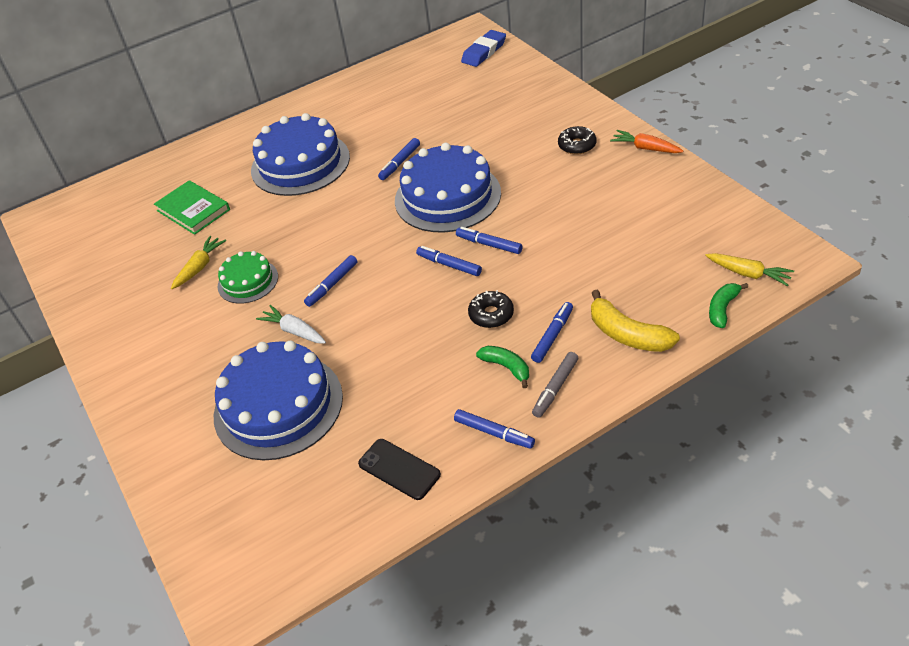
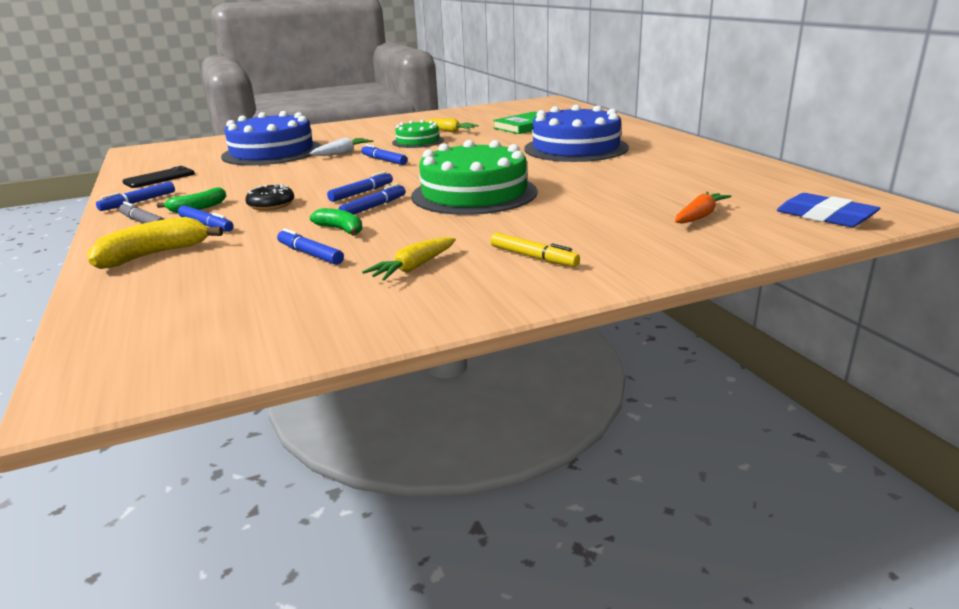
camera: 95 degrees right, 20 degrees down
blue marker [378,138,420,180] -> blue marker moved to [277,228,344,265]
blue cake [395,143,501,233] -> green cake [411,140,538,215]
black donut [558,126,596,155] -> yellow marker [490,232,580,267]
orange carrot [610,130,684,153] -> orange carrot moved to [675,191,732,224]
yellow carrot [705,253,794,286] -> yellow carrot moved to [362,237,456,281]
green banana [709,283,748,328] -> green banana moved to [310,208,363,236]

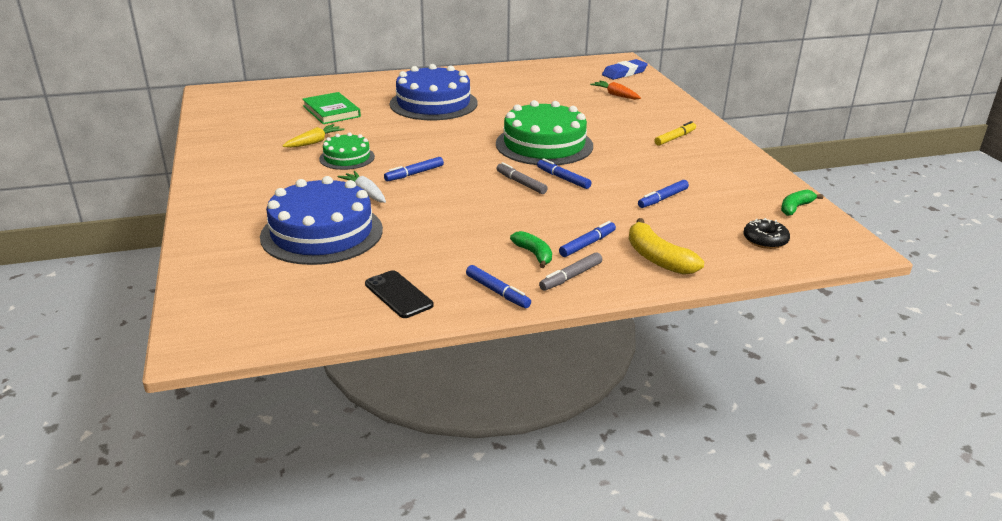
camera: 85 degrees left, 5 degrees up
black donut [245,184,294,211] -> black donut moved to [743,218,790,249]
green banana [310,208,363,236] -> green banana moved to [781,190,823,216]
blue marker [327,171,393,202] -> grey marker [496,162,548,194]
yellow carrot [362,237,456,281] -> none

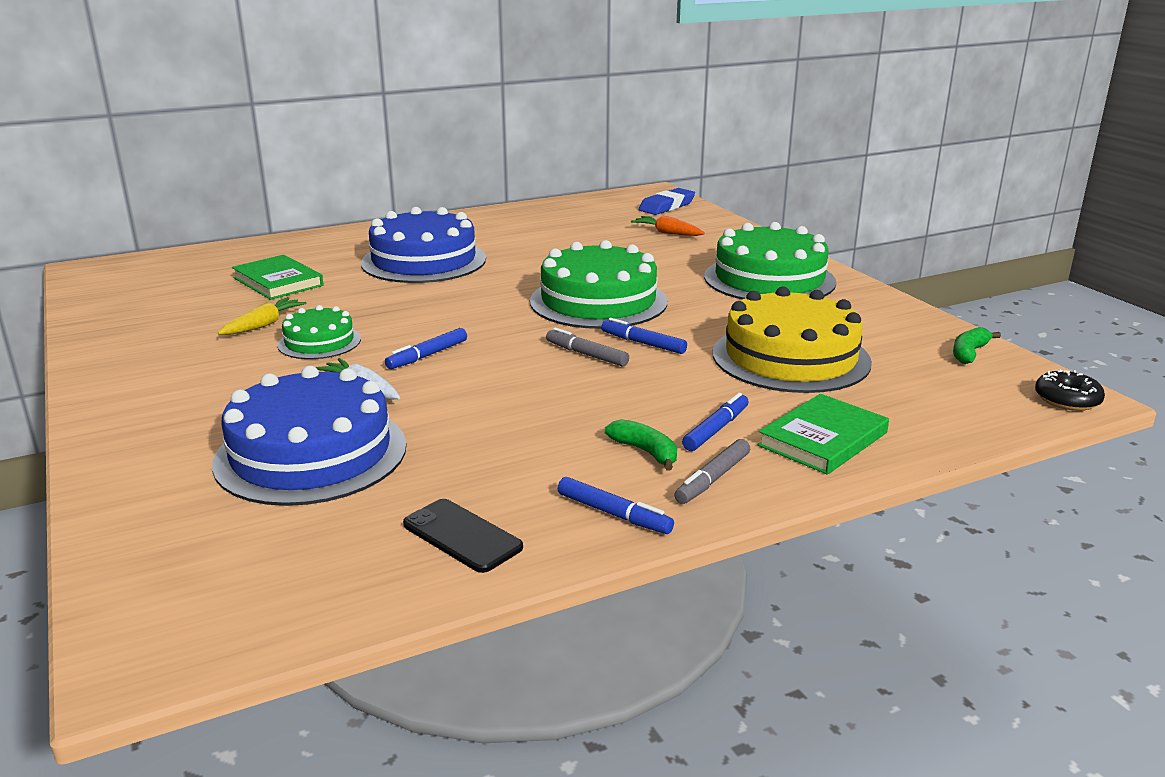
camera: 10 degrees left, 5 degrees down
yellow banana [629,218,704,275] -> green book [757,394,889,475]
blue marker [638,180,689,208] -> yellow cake [713,286,872,393]
yellow marker [654,121,696,146] -> green cake [704,222,836,299]
black donut [743,218,790,249] -> black donut moved to [1035,369,1105,411]

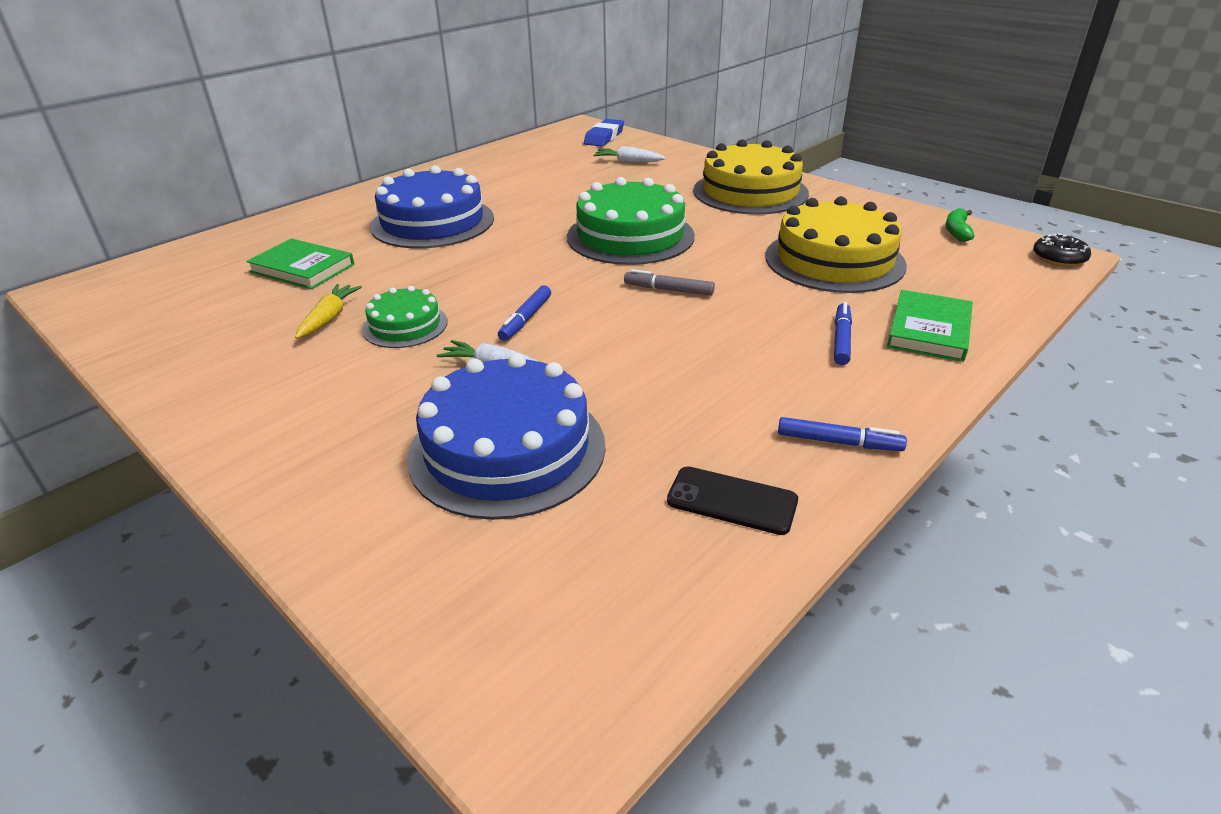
camera: 20 degrees left, 10 degrees up
blue marker [601,318,687,354] -> none
green banana [605,419,677,470] -> none
orange carrot [631,215,705,236] -> white carrot [593,146,666,163]
grey marker [674,439,750,504] -> none
green cake [704,222,836,299] -> yellow cake [693,139,809,215]

